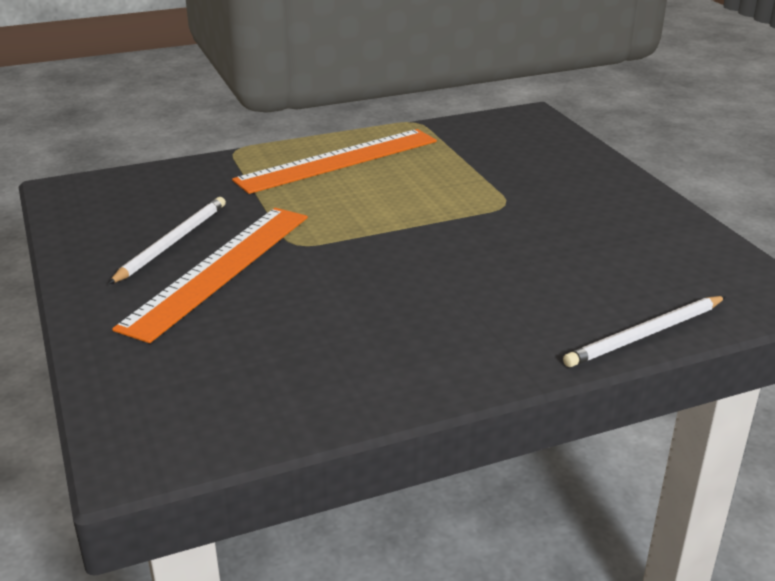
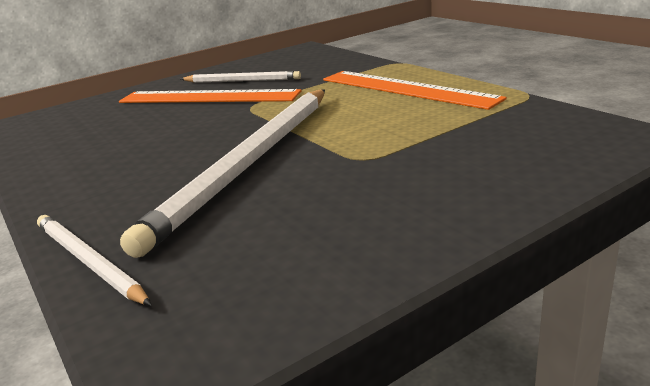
camera: 80 degrees right, 5 degrees down
none -> white pencil [120,89,325,258]

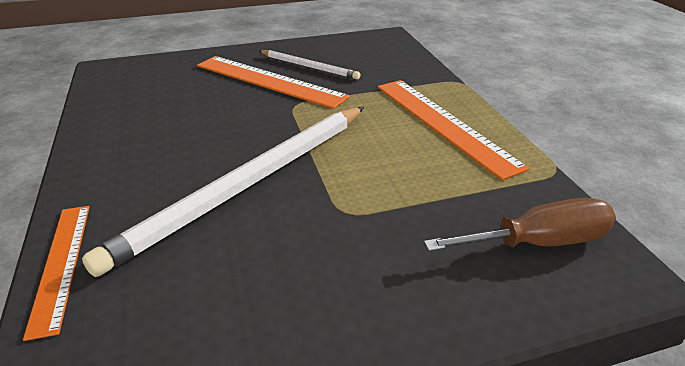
camera: 15 degrees right, 10 degrees up
white pencil [37,215,152,306] -> orange ruler [23,206,90,341]
none -> brown screwdriver [424,198,616,252]

